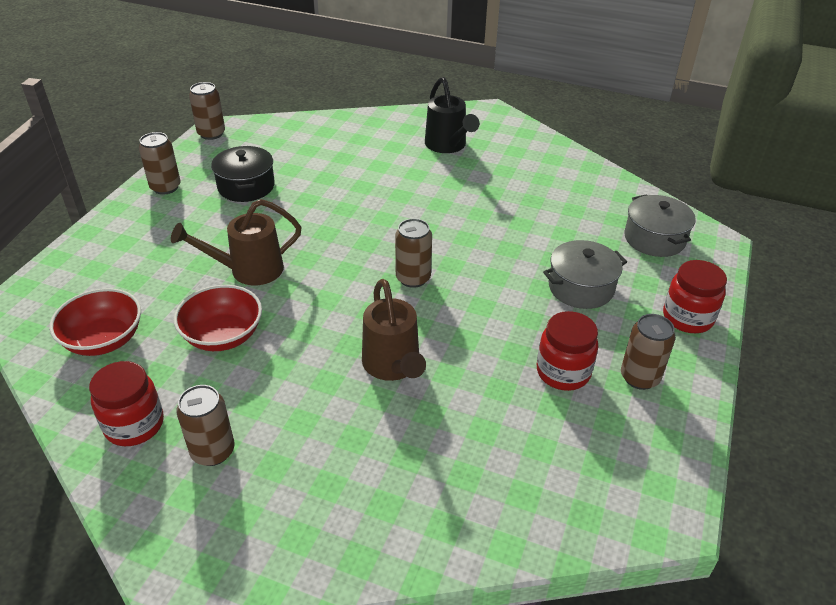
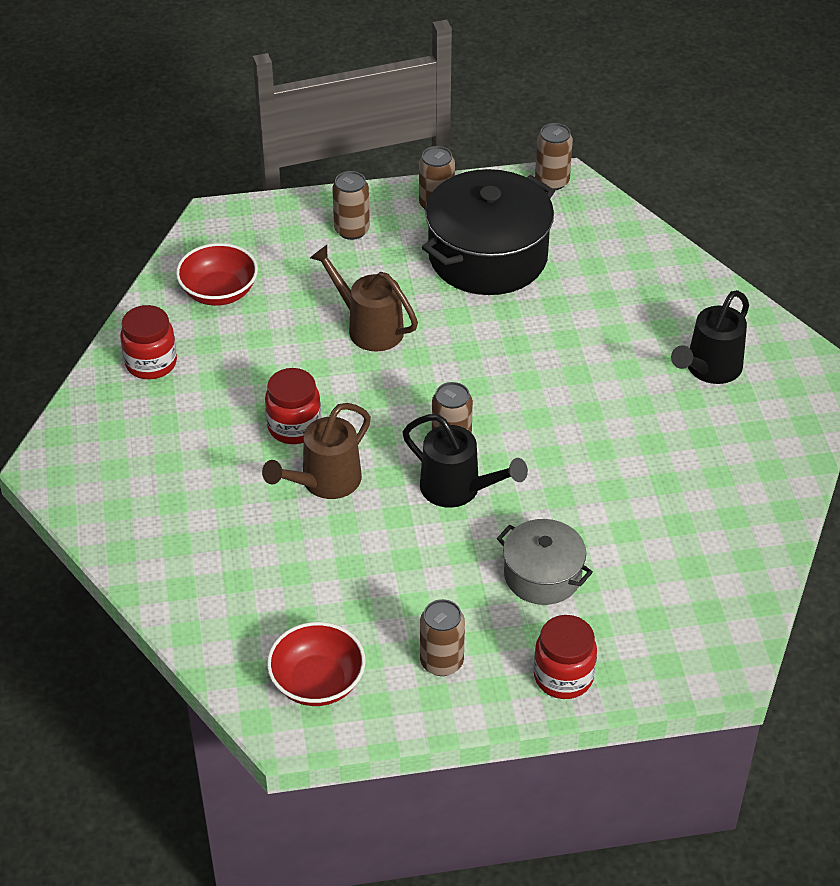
camera: 60 degrees right, 5 degrees up
red bowl [174,285,262,351] -> red bowl moved to [267,622,365,706]
brown can [176,385,235,466] -> brown can moved to [332,171,370,240]
black pot [211,146,275,202] -> black pot [422,169,555,295], size x1.79
red jar [537,311,598,391] -> red jar moved to [265,368,321,444]
grey pot [624,194,696,257] -> none
none -> black watering can [402,414,528,508]

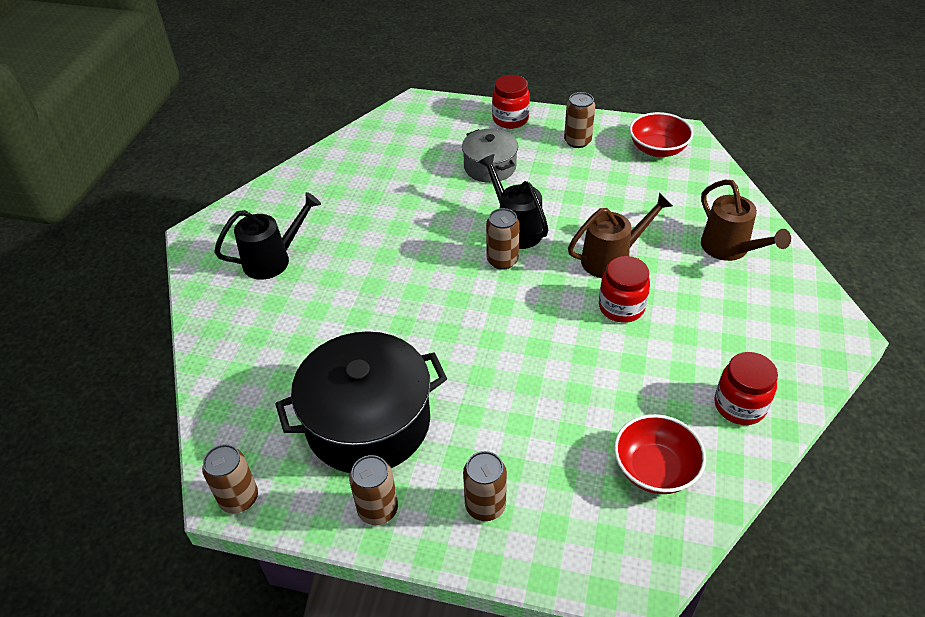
camera: 155 degrees left, 0 degrees up
brown watering can [310,245,418,352] -> brown watering can moved to [701,180,791,261]

